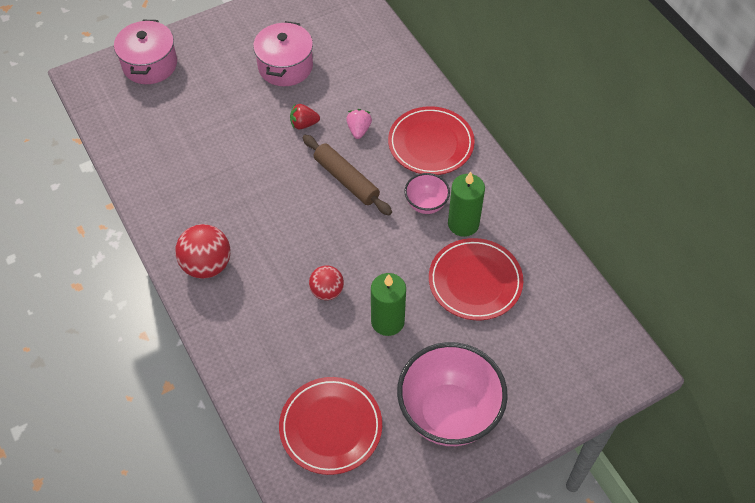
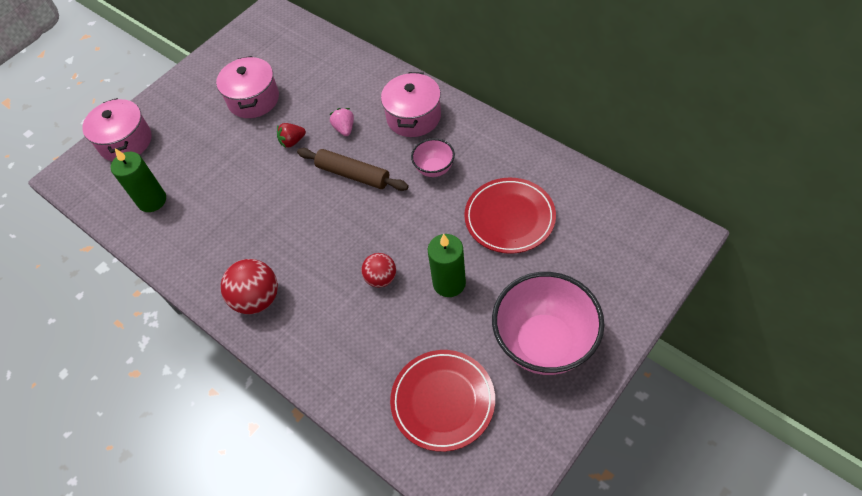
camera: 15 degrees left, 0 degrees up
red plate [388,106,475,175] -> pink pot [381,72,441,137]
green candle [448,171,485,237] -> green candle moved to [111,148,166,212]

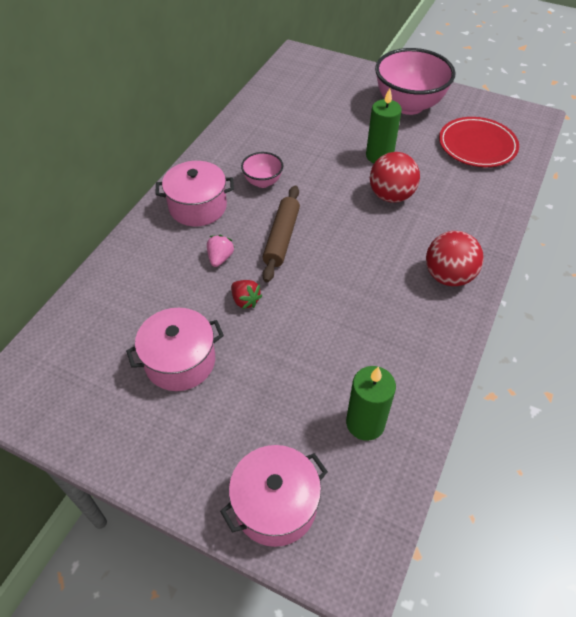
camera: 110 degrees left, 5 degrees down
pink strawberry [329,108,354,136] -> pink strawberry turned 135 degrees clockwise [207,235,234,267]
red ball [361,253,396,288] -> red ball [370,152,420,203], size x1.57
red plate [464,178,556,254] -> none

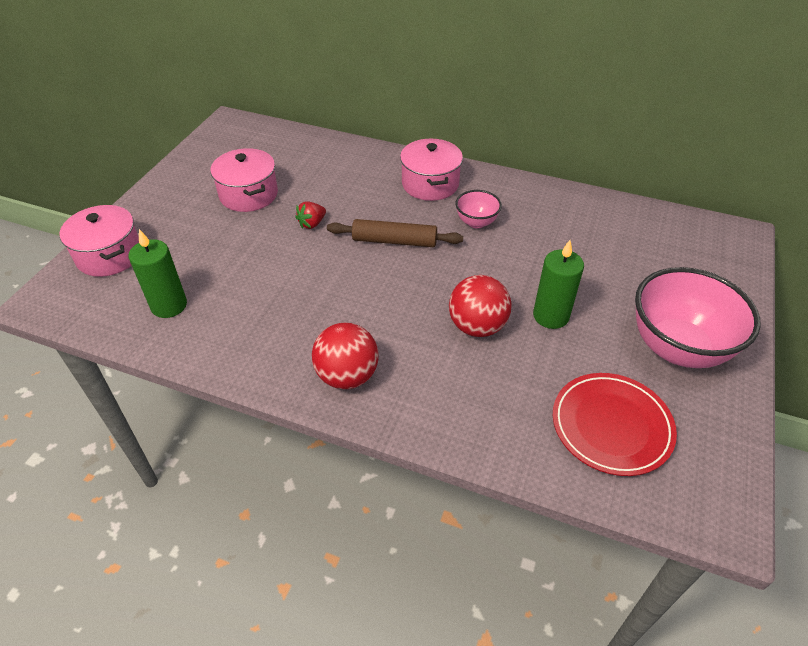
camera: 85 degrees right, 5 degrees down
pink strawberry [207,235,234,267] -> none

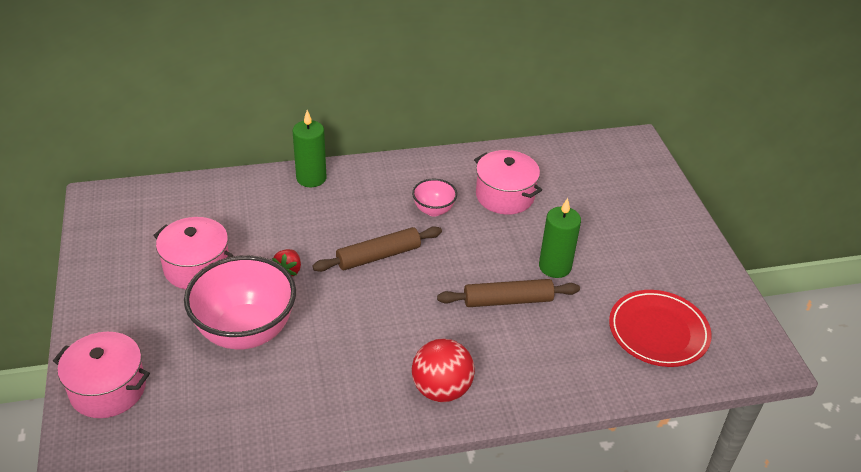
camera: 35 degrees left, 5 degrees down
green candle [129,229,187,318] -> green candle moved to [293,110,326,187]
pink pot [400,139,463,201] -> pink pot moved to [474,150,542,215]
red ball [449,275,511,337] -> brown rolling pin [437,279,580,307]
pink bowl [635,267,761,368] -> pink bowl moved to [184,255,296,350]

